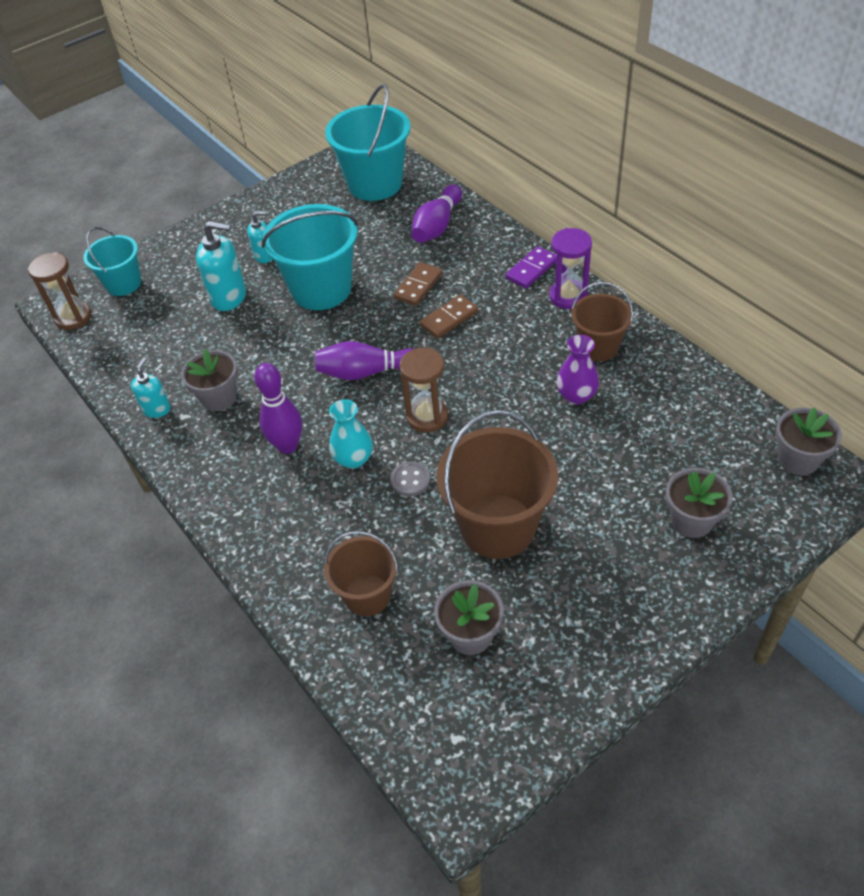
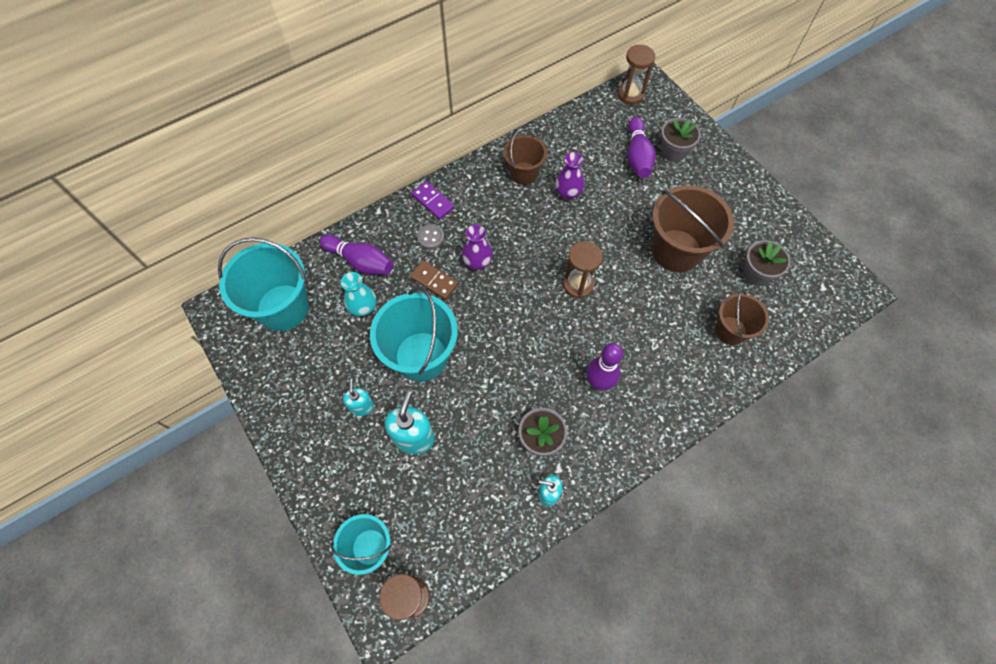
camera: 90 degrees left, 15 degrees up
purple bowling pin [315,341,413,380] -> purple bowling pin moved to [627,117,656,178]
turquoise vase [329,399,373,469] -> turquoise vase moved to [341,272,377,316]
grey button [390,461,430,497] -> grey button moved to [417,224,444,249]
brown domino [420,295,478,338] -> purple vase [462,224,493,270]
purple hourglass [549,228,592,309] -> none
grey flower pot [775,408,842,475] -> brown hourglass [618,45,655,105]

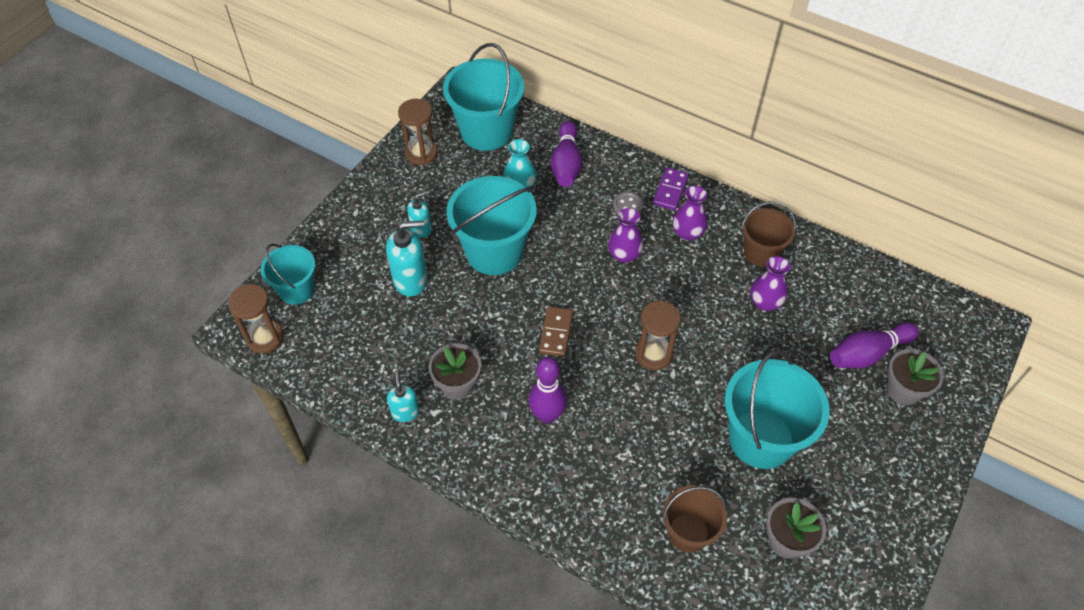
camera: 65 degrees right, 10 degrees down
brown domino [410,260,459,300] -> brown domino moved to [539,306,573,357]
brown hourglass [618,45,655,105] -> brown hourglass moved to [398,99,438,165]
brown bucket [652,185,734,272] -> turquoise bucket [725,350,829,469]
none -> purple vase [673,186,707,241]

